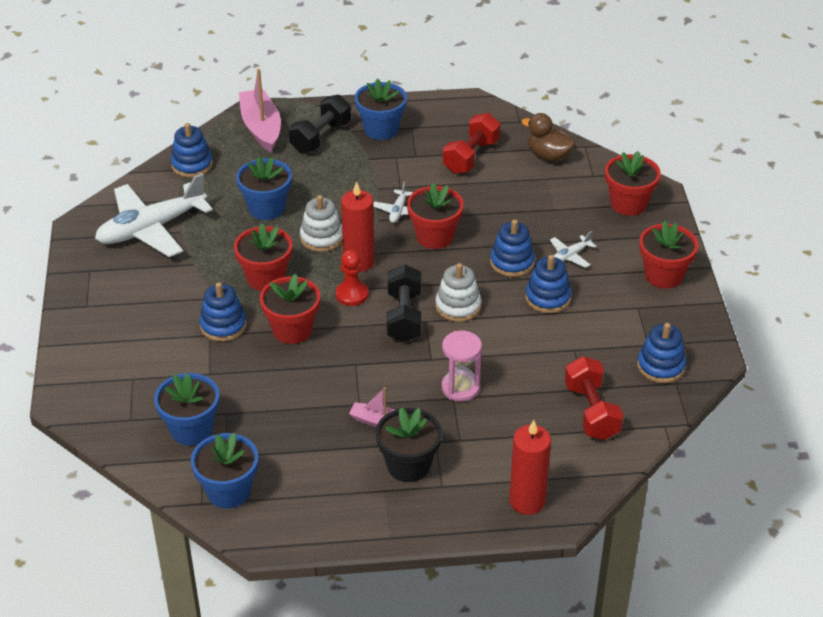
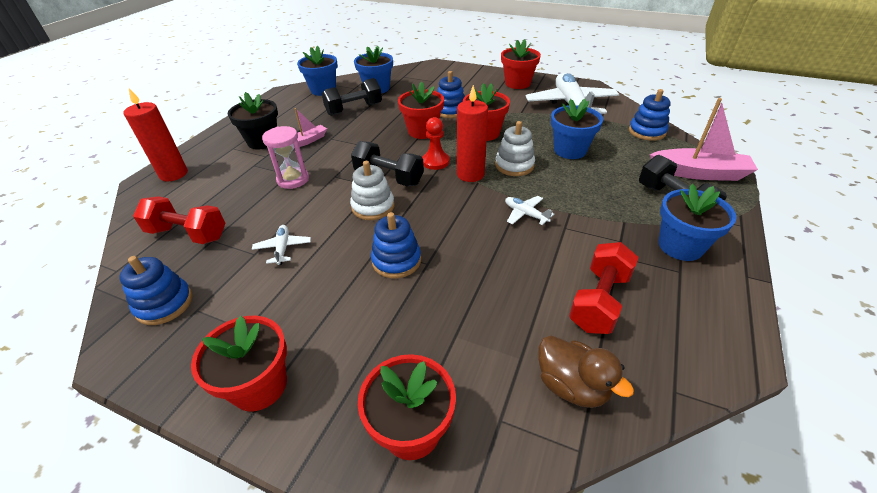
camera: 120 degrees right, 0 degrees up
red flower pot [407,183,464,249] -> red flower pot moved to [501,39,541,89]
red dumbbell [443,113,501,174] -> red dumbbell turned 60 degrees clockwise [569,242,639,334]
brown duck [521,113,576,161] -> brown duck turned 75 degrees clockwise [539,336,634,408]
blue stacking toy [525,255,571,313] -> none
white plane [550,231,597,268] -> white plane moved to [252,225,311,265]
none -> black dumbbell [322,78,382,116]

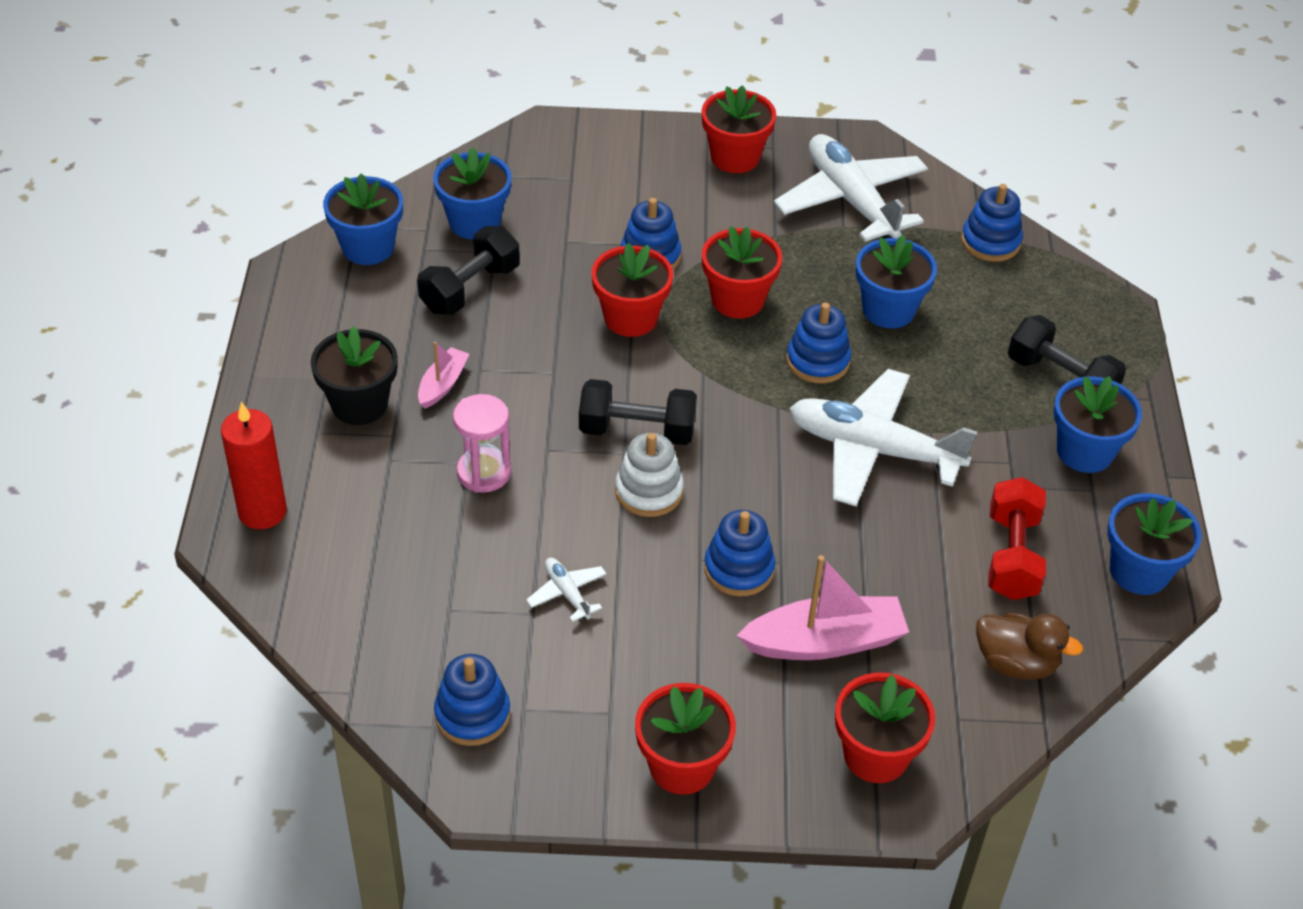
camera: 25 degrees left, 5 degrees up
red dumbbell [133,196,226,244] -> none
red pawn [422,117,450,170] -> none
red candle [457,85,488,182] -> none
white stacking toy [495,121,535,176] -> blue stacking toy [786,302,851,383]
white plane [505,196,554,225] -> white plane [789,369,978,506], size x2.36
pink boat [650,98,758,181] -> pink boat moved to [737,555,909,660]
none -> blue flower pot [1107,493,1202,595]

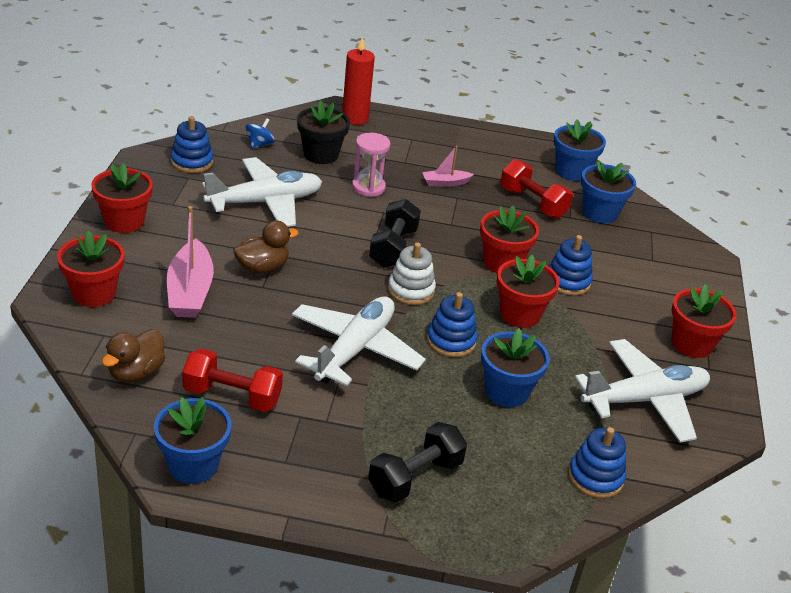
camera: 95 degrees right, 10 degrees down
black flower pot [311,326,398,425] -> black flower pot moved to [297,101,350,164]
black dumbbell [417,226,520,315] -> red dumbbell [500,159,573,219]
pink boat [418,342,470,409] -> pink boat turned 135 degrees clockwise [422,146,474,187]
white plane [526,558,607,622] -> white plane [202,157,322,227], size x2.36
white stacking toy [615,433,684,517] -> white stacking toy moved to [388,242,436,305]
blue stacking toy [704,510,775,596] -> brown duck [233,220,299,274]
blue flower pot [1054,376,1142,473] -> none
none -> blue spinning top [246,118,275,149]

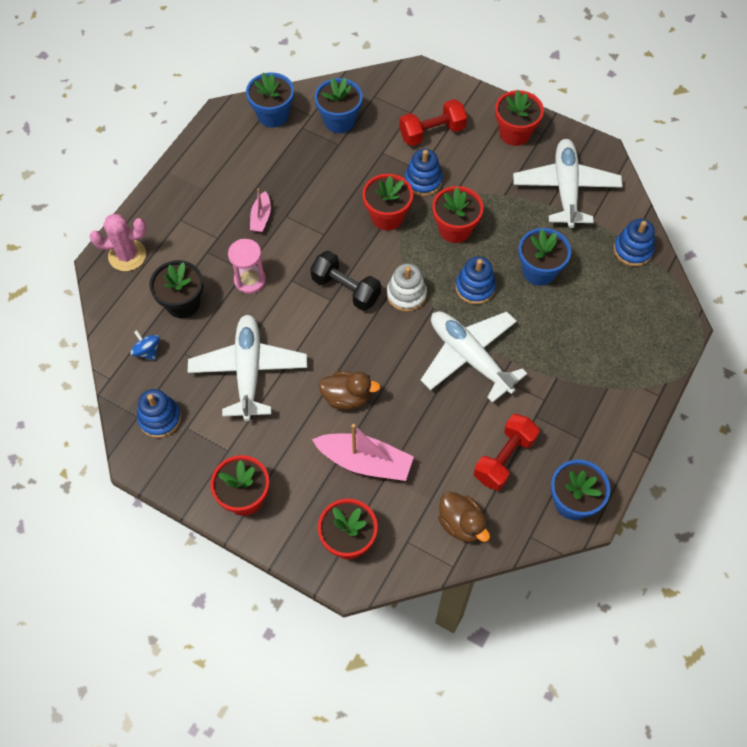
camera: 65 degrees left, 25 degrees up
brown duck [233,220,299,274] -> brown duck turned 105 degrees clockwise [319,371,381,410]
red candle [342,36,375,125] -> pink cactus [90,214,147,271]
black dumbbell [368,422,467,503] -> none
red dumbbell [500,159,573,219] -> red dumbbell moved to [399,99,467,146]

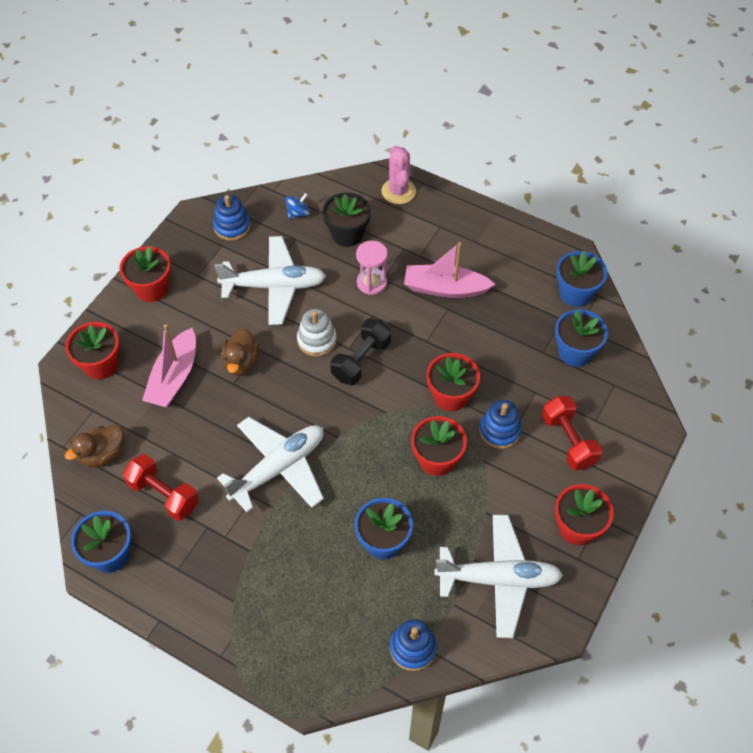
camera: 90 degrees right, 5 degrees down
pink boat [250,188,271,232] -> pink boat [404,242,495,298], size x1.85
white stacking toy [387,264,427,312] -> white stacking toy moved to [297,309,337,357]
blue stacking toy [455,256,496,304] -> none

